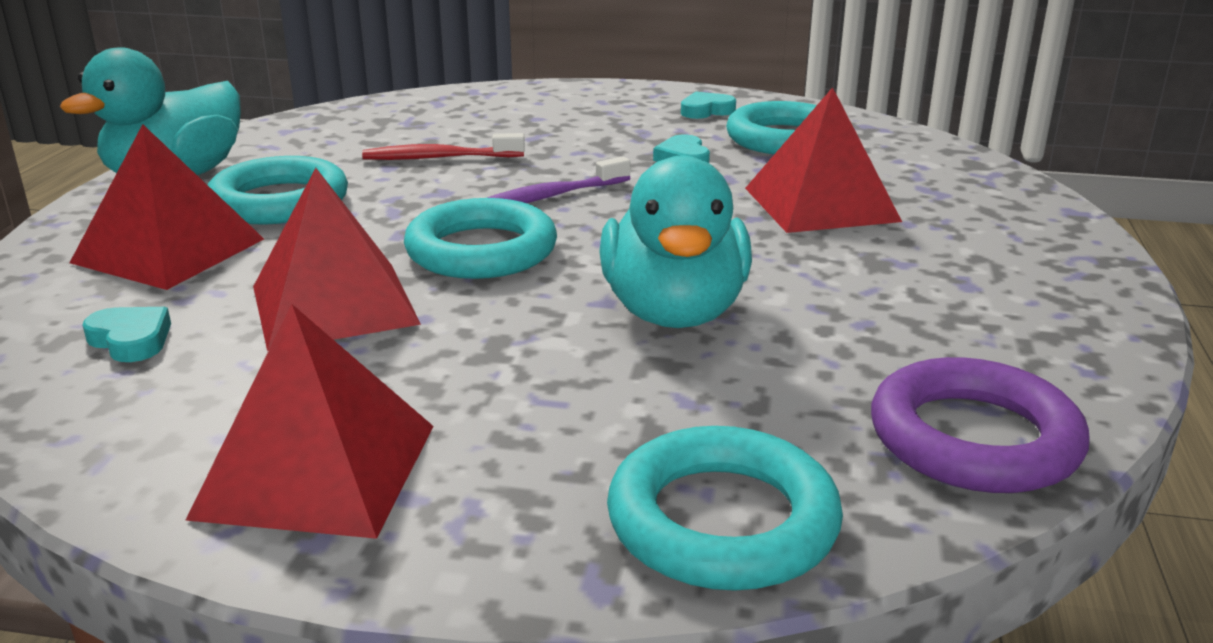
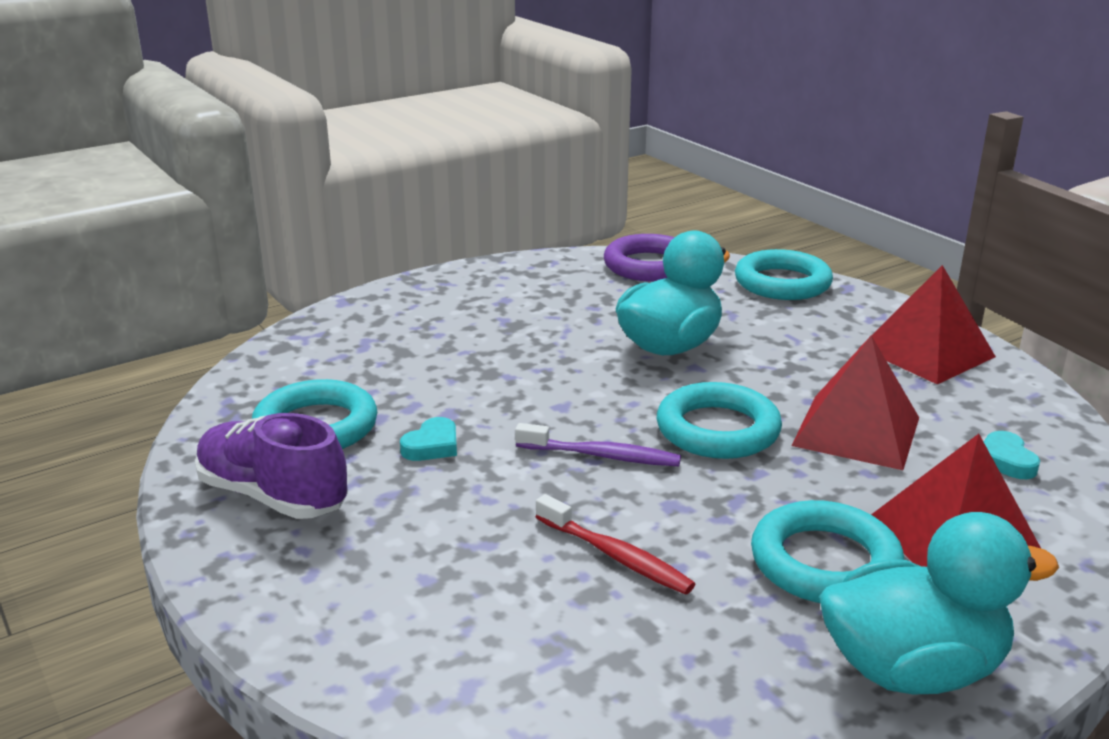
camera: 135 degrees left, 0 degrees up
turquoise heart [681,92,736,119] -> purple shoe [195,413,348,519]
red pyramid [745,87,902,233] -> none

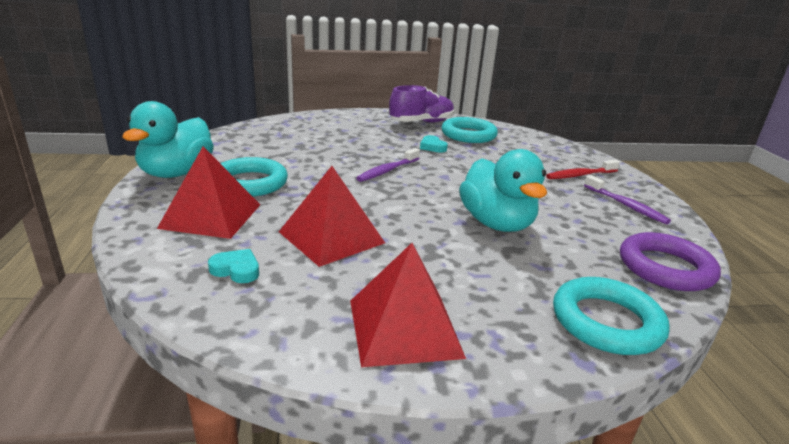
camera: 115 degrees right, 0 degrees up
red toothbrush [536,494,695,595] -> red toothbrush moved to [546,160,620,179]
turquoise ring [657,382,782,459] -> none
none -> purple toothbrush [584,175,671,225]

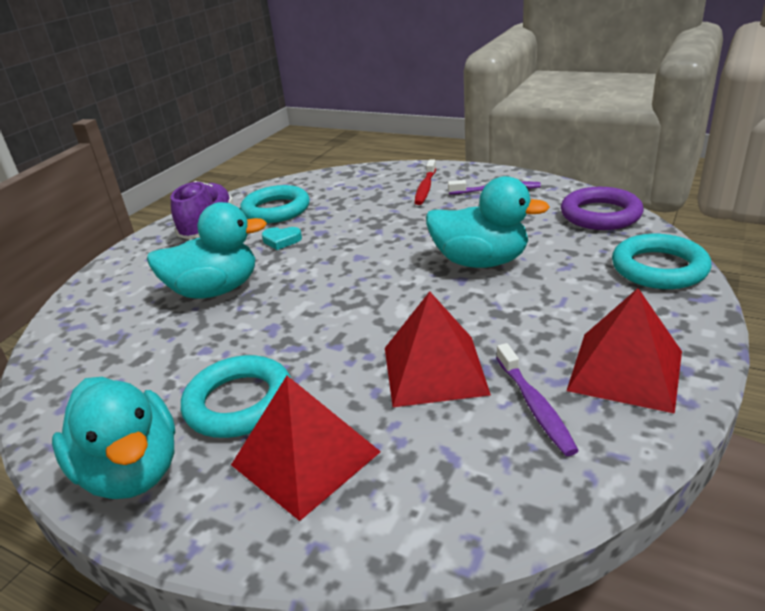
camera: 50 degrees left, 5 degrees up
turquoise heart [208,249,259,283] -> none
purple toothbrush [356,148,420,182] -> purple toothbrush moved to [496,343,579,456]
none -> turquoise duck [147,202,267,299]

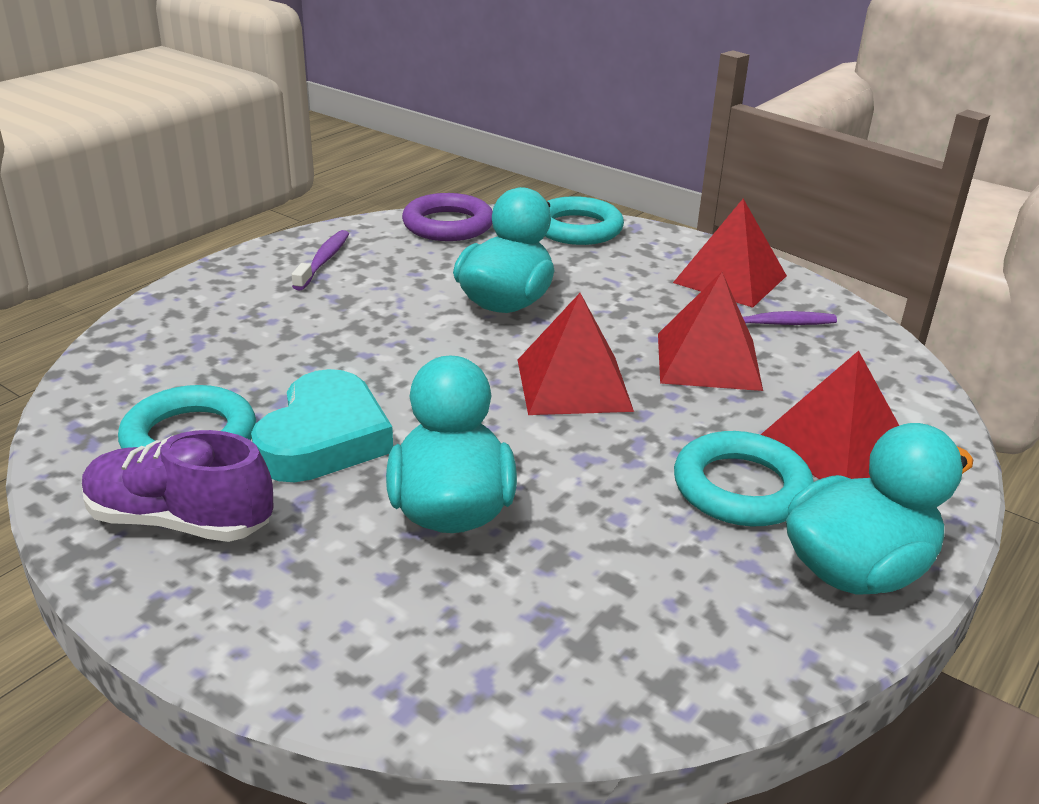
camera: 85 degrees left, 0 degrees up
turquoise heart [262,227,302,250] -> turquoise heart [251,369,393,482], size x2.26
red toothbrush [414,159,436,205] -> none
none -> red pyramid [518,293,634,415]

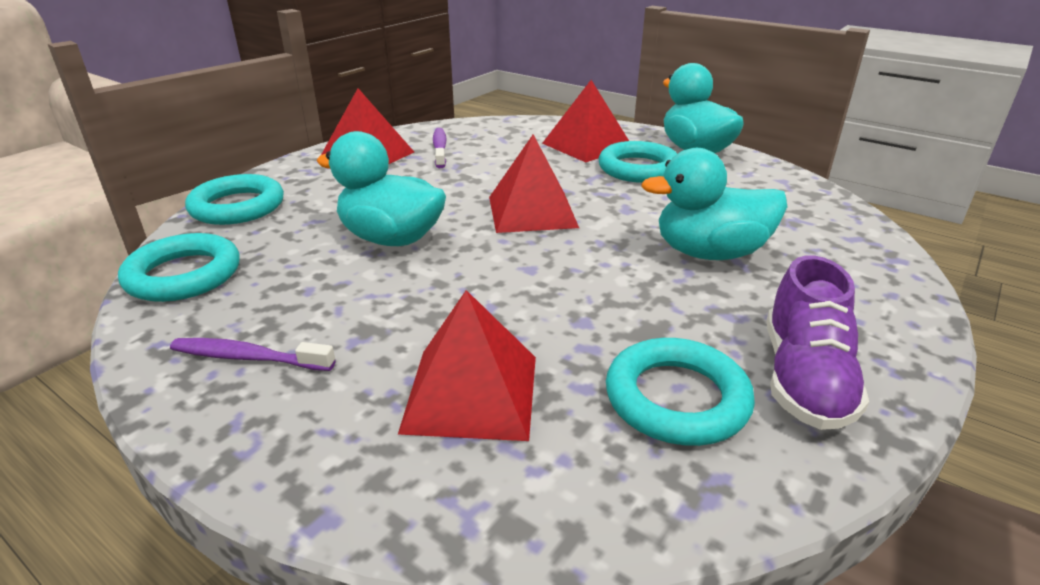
camera: 90 degrees left, 0 degrees up
turquoise heart [251,369,393,482] -> none
purple ring [402,193,493,241] -> turquoise ring [118,233,240,302]
red pyramid [658,272,763,391] -> red pyramid moved to [398,290,536,441]

